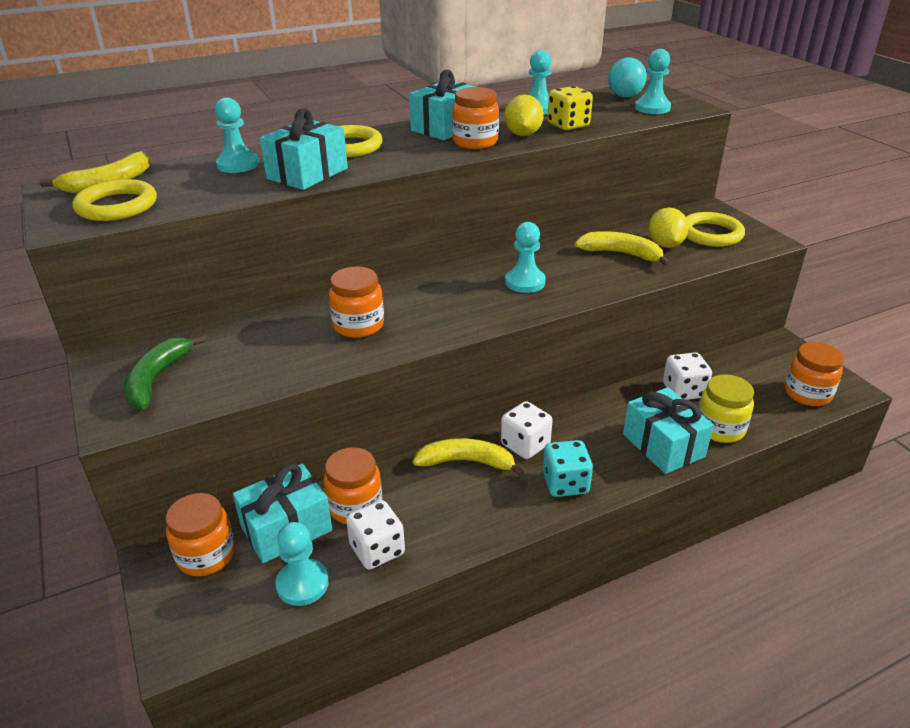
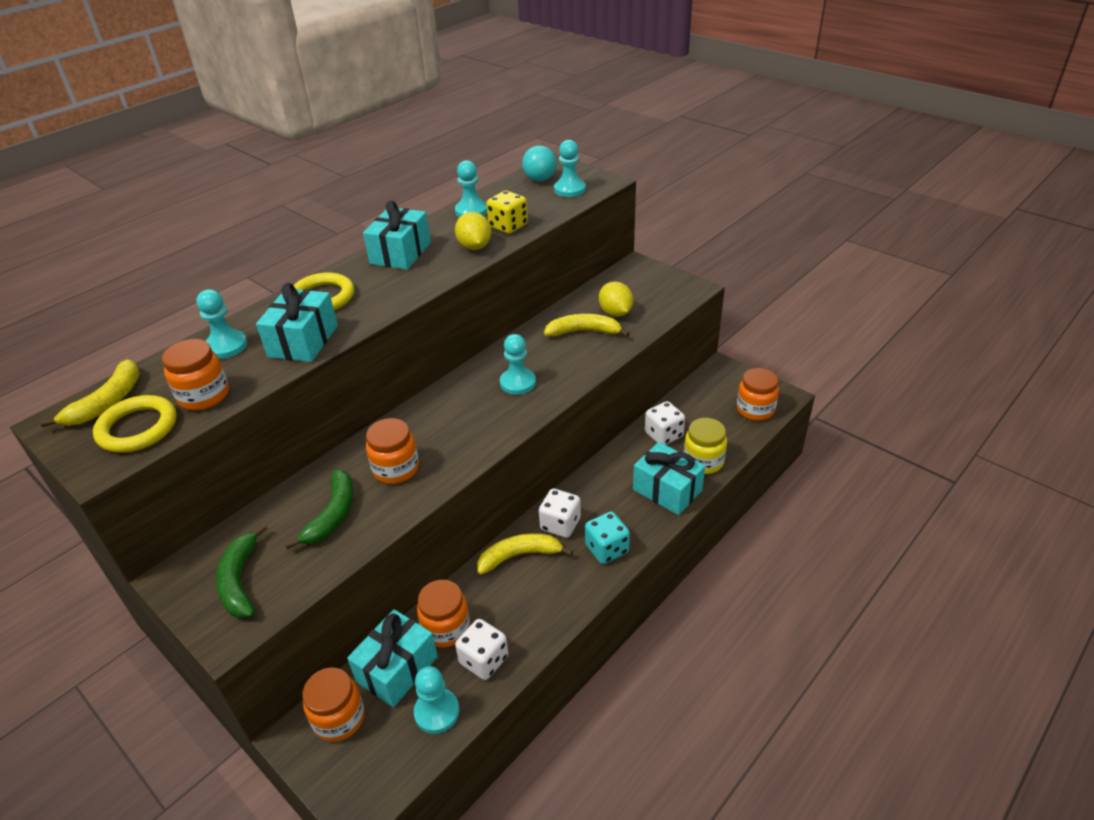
camera: 20 degrees left, 5 degrees up
orange jar [452,87,499,149] -> orange jar moved to [162,339,229,410]
yellow ring [686,212,745,247] -> none
none -> green banana [284,469,353,549]

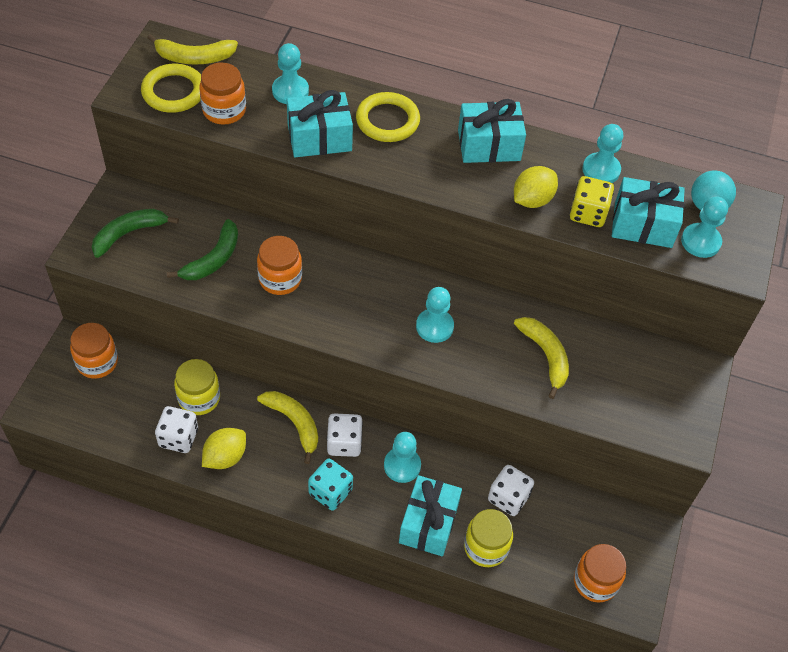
camera: 60 degrees right, 15 degrees up
green banana [284,469,353,549] -> green banana turned 45 degrees counterclockwise [167,219,238,280]
turquoise gift [347,609,438,707] -> turquoise gift moved to [612,177,685,248]
turquoise pawn [414,666,460,734] -> turquoise pawn moved to [384,432,421,483]
orange jar [417,580,470,647] -> yellow jar [174,359,220,415]
yellow lemon [599,281,633,317] -> yellow lemon moved to [202,428,246,469]

